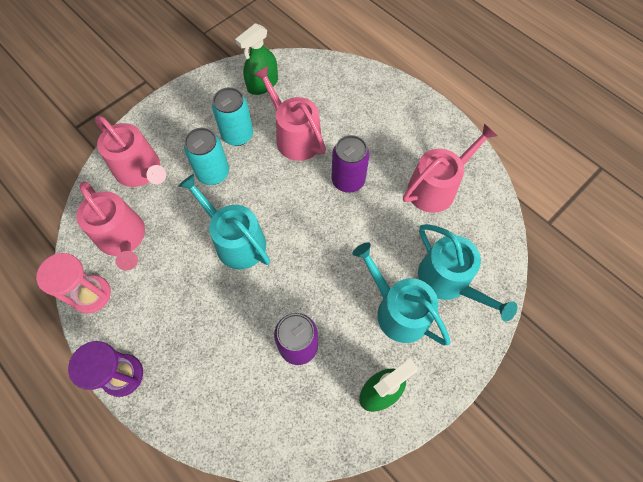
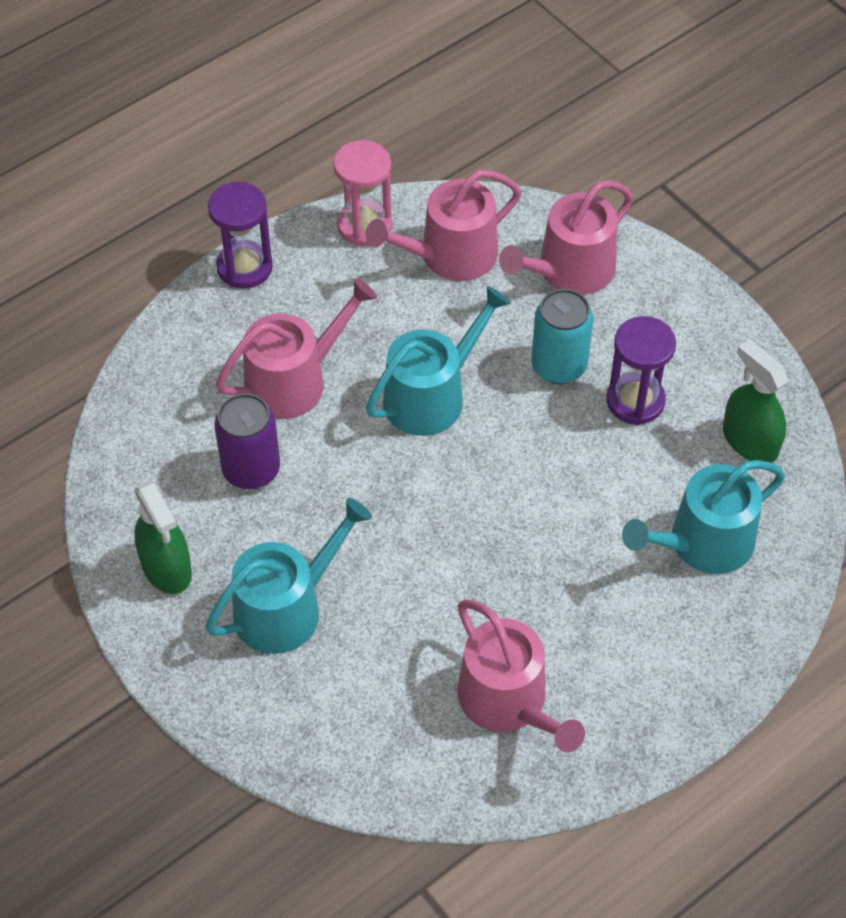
camera: 95 degrees right, 10 degrees down
turquoise can [212,87,253,146] -> purple hourglass [606,316,676,425]
pink watering can [253,66,326,161] -> pink watering can moved to [216,278,377,419]
purple can [331,135,370,193] -> none
turquoise watering can [418,224,518,321] -> turquoise watering can moved to [622,460,785,574]

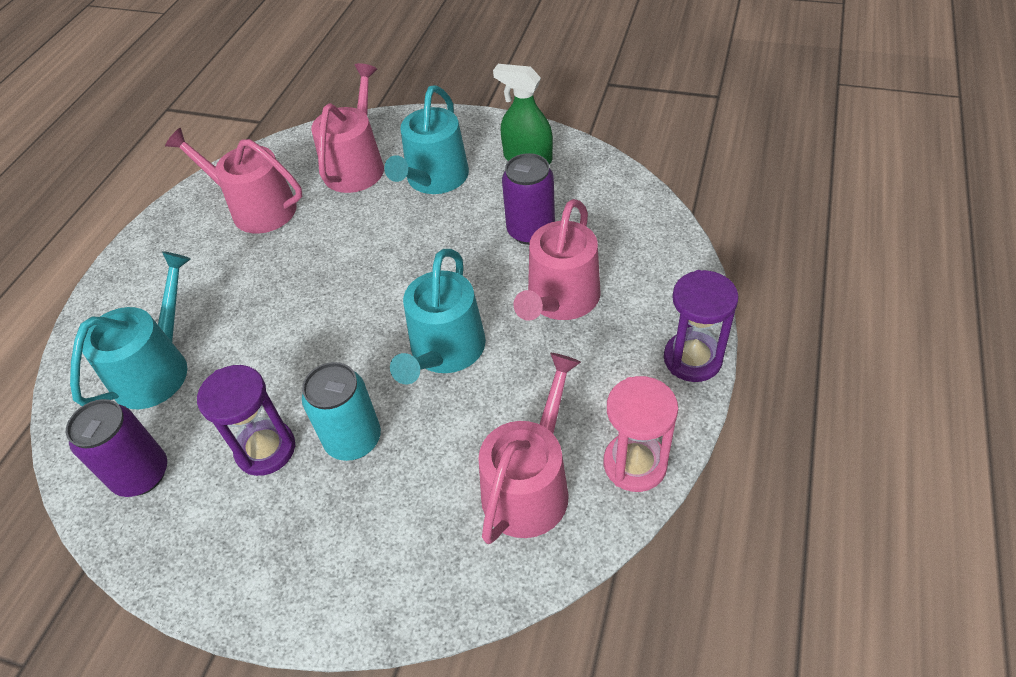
camera: 150 degrees right, 5 degrees down
pink watering can [499,180,633,295] -> pink watering can moved to [311,63,384,193]
green spray bottle [723,340,789,463] -> purple can [66,399,167,497]

